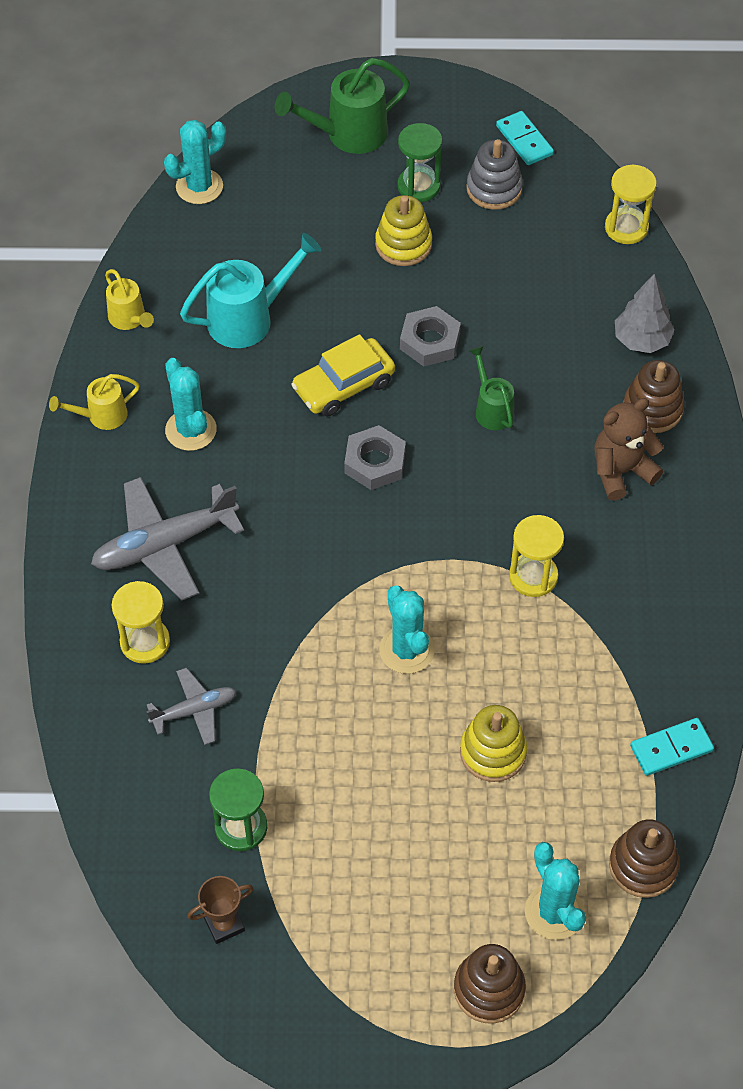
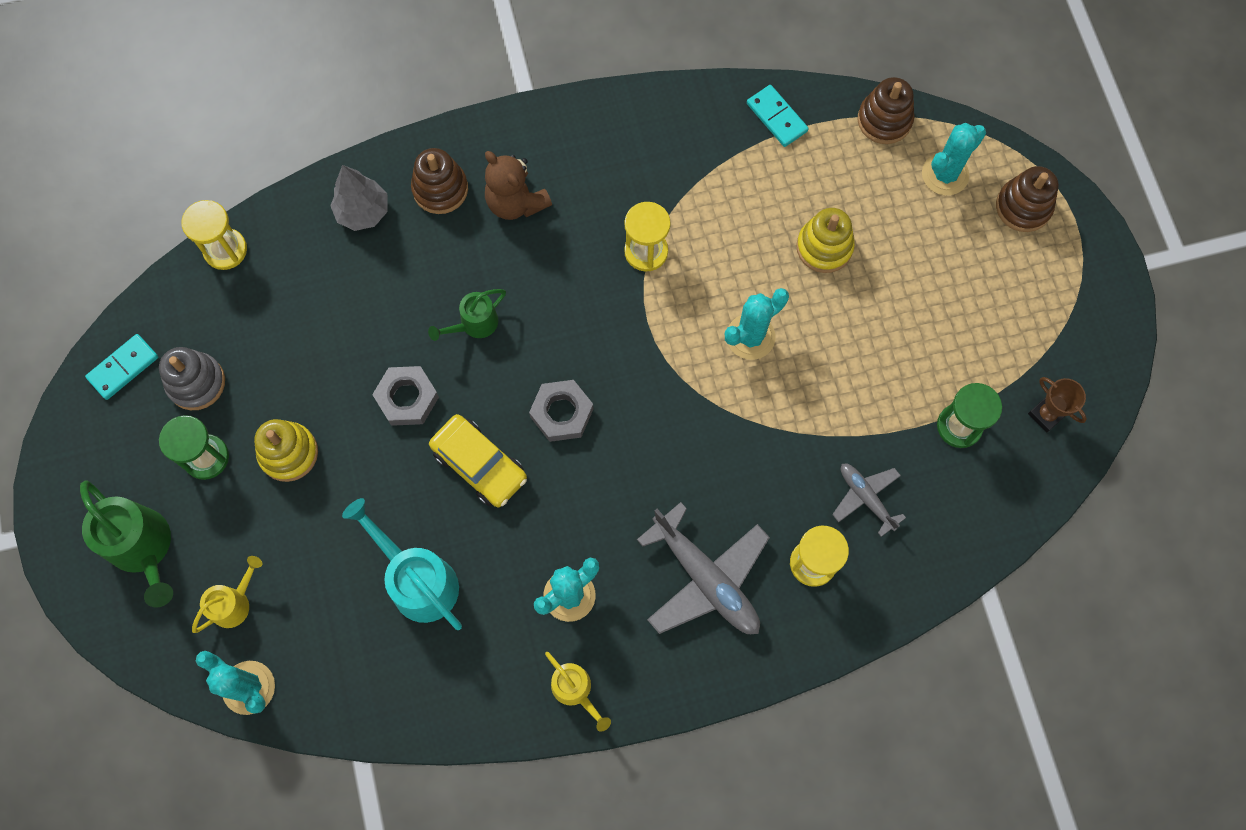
camera: 105 degrees left, 15 degrees up
yellow watering can [105,269,154,330] -> yellow watering can moved to [192,556,263,633]

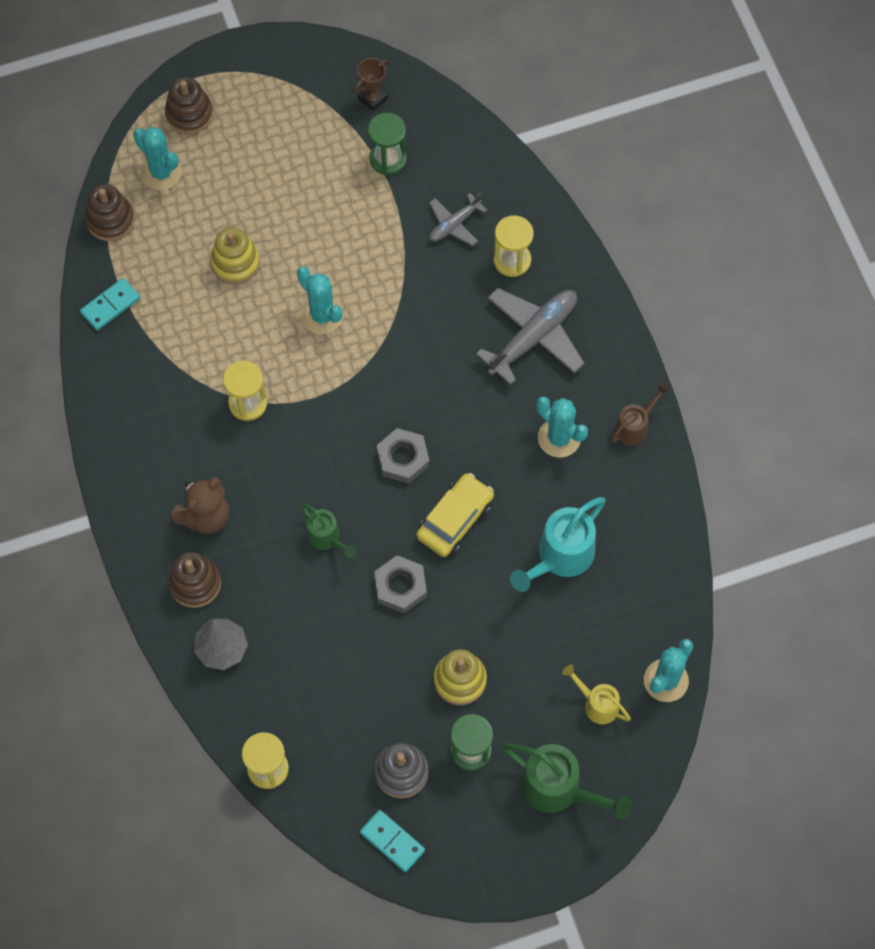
camera: 95 degrees left, 5 degrees down
green watering can [80,480,173,608] -> green watering can turned 75 degrees clockwise [503,744,632,819]
yellow watering can [545,652,611,732] -> brown watering can [611,383,670,445]

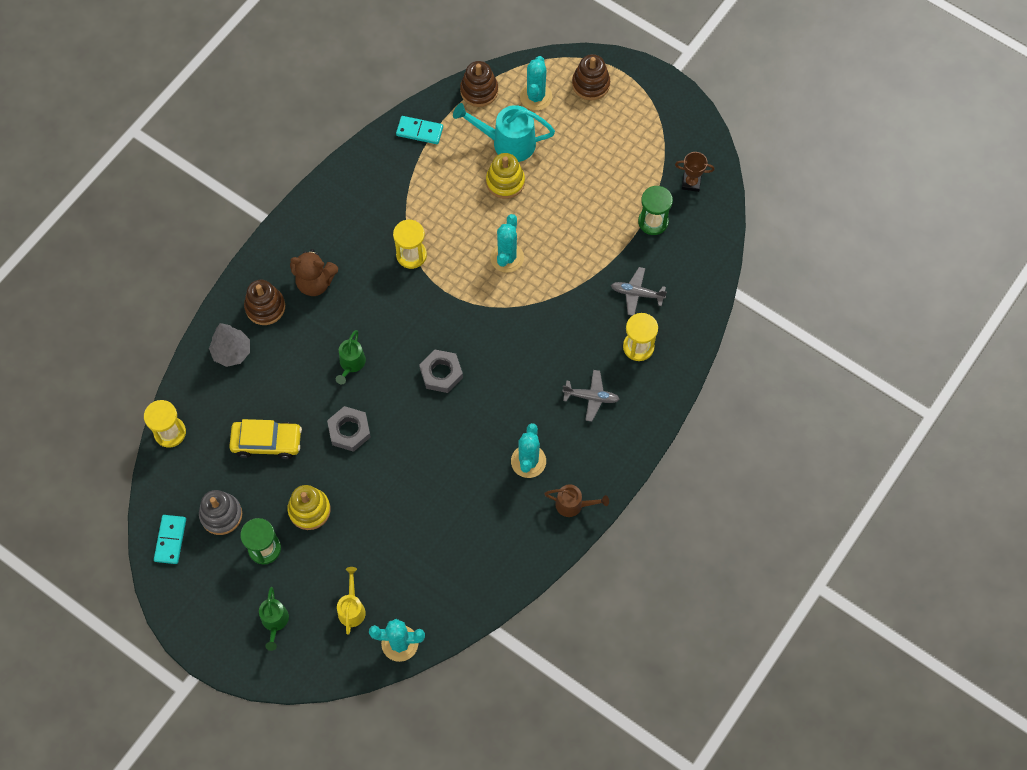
camera: 55 degrees right, 0 degrees up
yellow car [416,473,494,557] -> yellow car moved to [229,419,302,459]
grey plane [476,288,585,385] -> grey plane [562,370,620,422], size x0.56
green watering can [503,744,632,819] -> green watering can [259,587,289,651], size x0.59
turquoise watering can [510,497,606,592] -> turquoise watering can moved to [453,103,555,162]

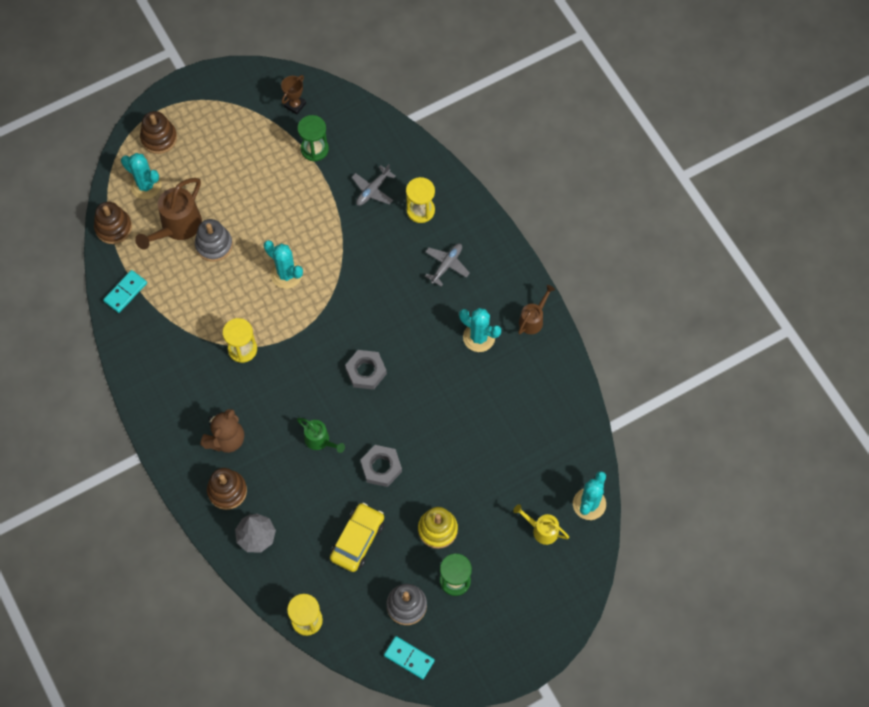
camera: 65 degrees left, 0 degrees up
green watering can [259,587,289,651] -> none
turquoise watering can [453,103,555,162] -> brown watering can [135,178,202,250]
yellow stacking toy [486,153,525,199] -> grey stacking toy [195,219,233,262]

